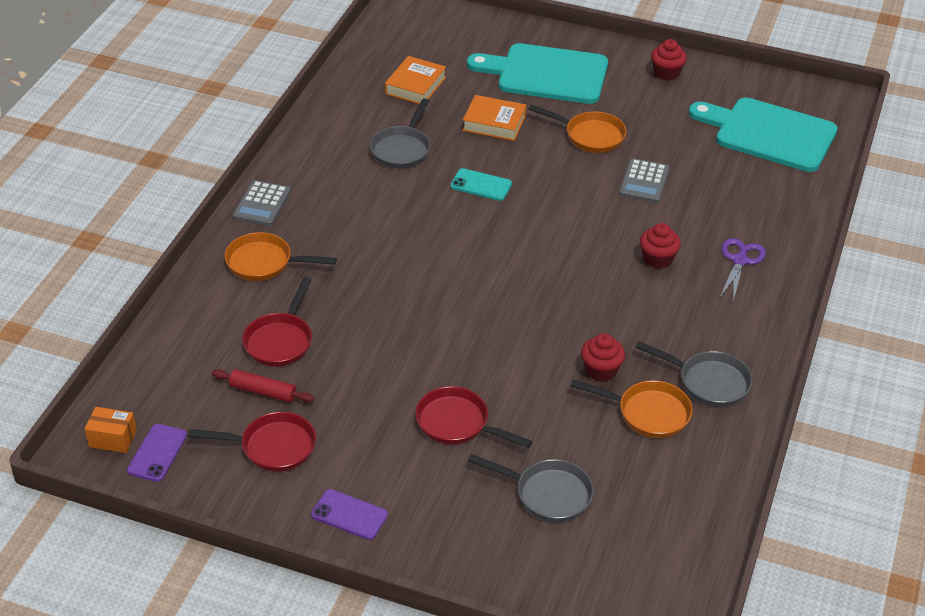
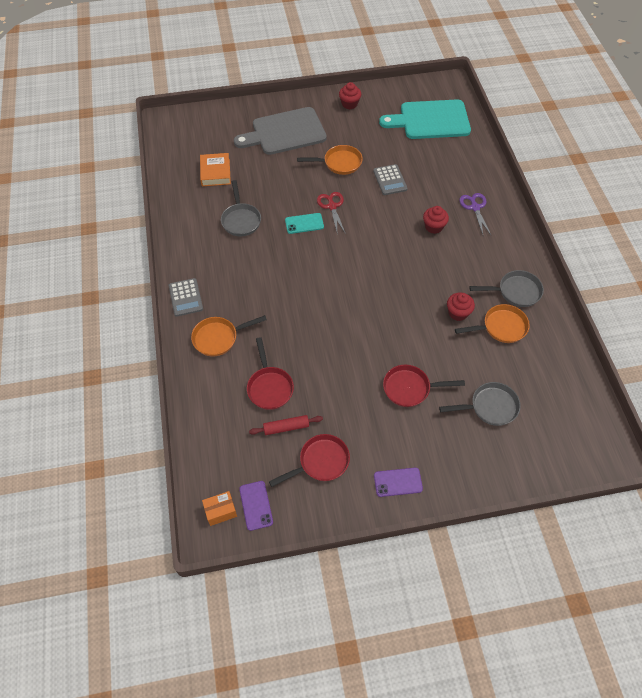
camera: 30 degrees left, 15 degrees up
orange book [463,95,526,141] -> none
turquoise cutting board [467,43,608,104] -> grey cutting board [234,107,327,155]
none -> red scissors [317,192,346,234]

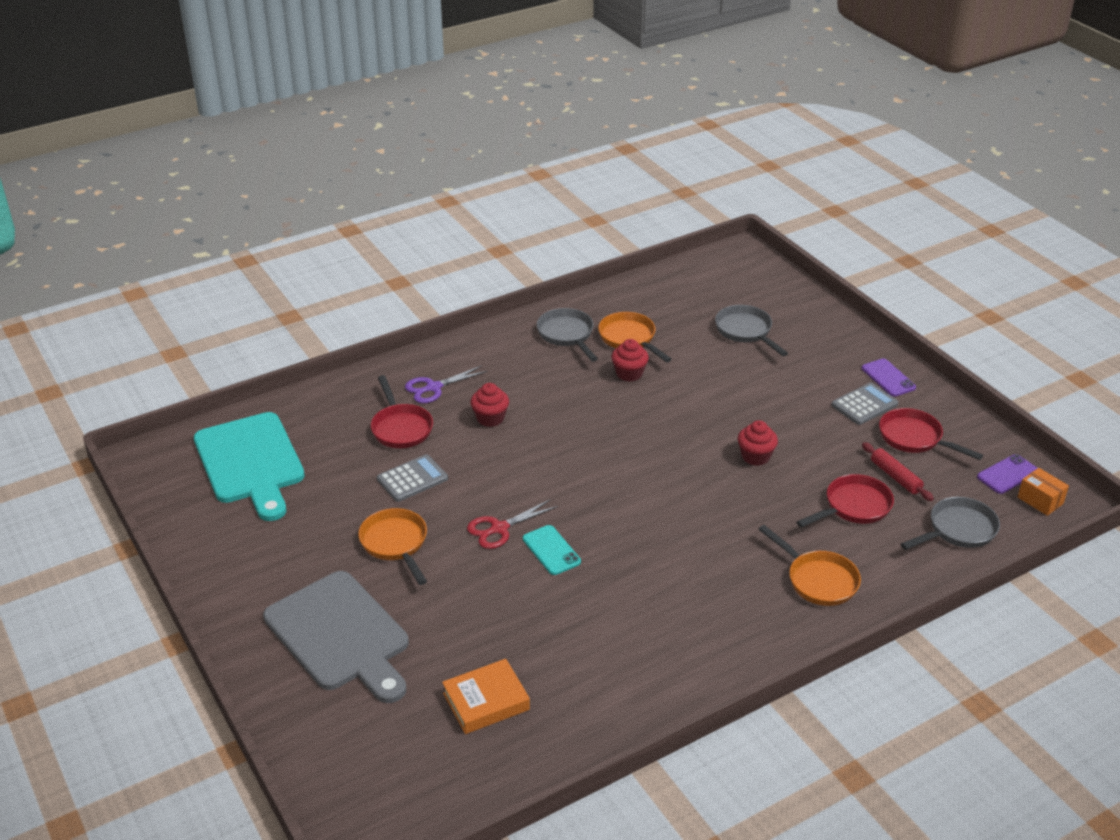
camera: 110 degrees left, 20 degrees down
grey calculator [169,278,203,317] -> grey calculator moved to [832,383,898,425]
grey pan [221,180,261,236] -> grey pan moved to [901,497,1000,550]
red cupcake [339,82,361,109] -> red cupcake moved to [738,420,778,466]
red pan [383,365,465,407] -> red pan moved to [371,375,433,448]

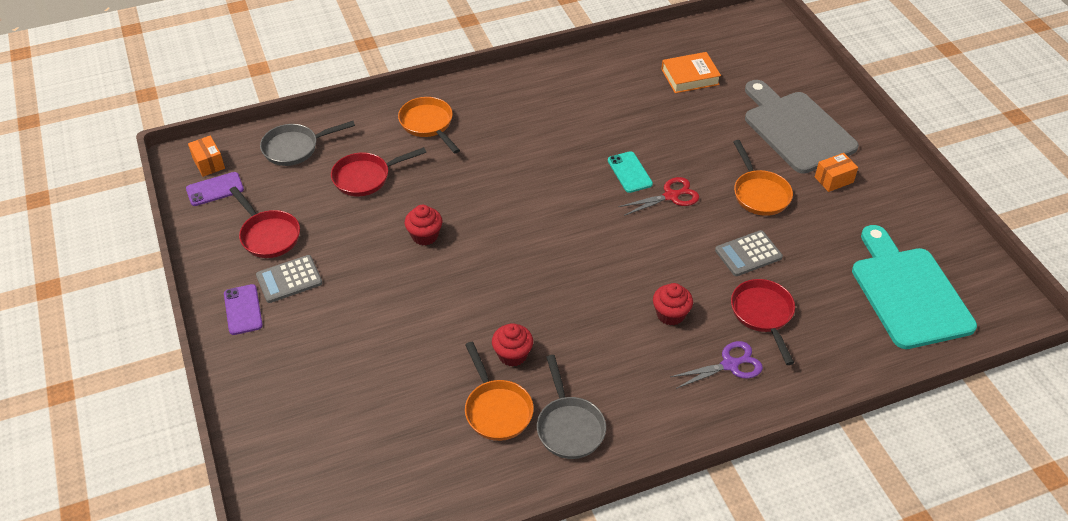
camera: 170 degrees left, 10 degrees up
grey pan [715,305,788,356] -> none
red rolling pin [862,442,934,501] -> none
none -> orange box [815,153,858,192]

